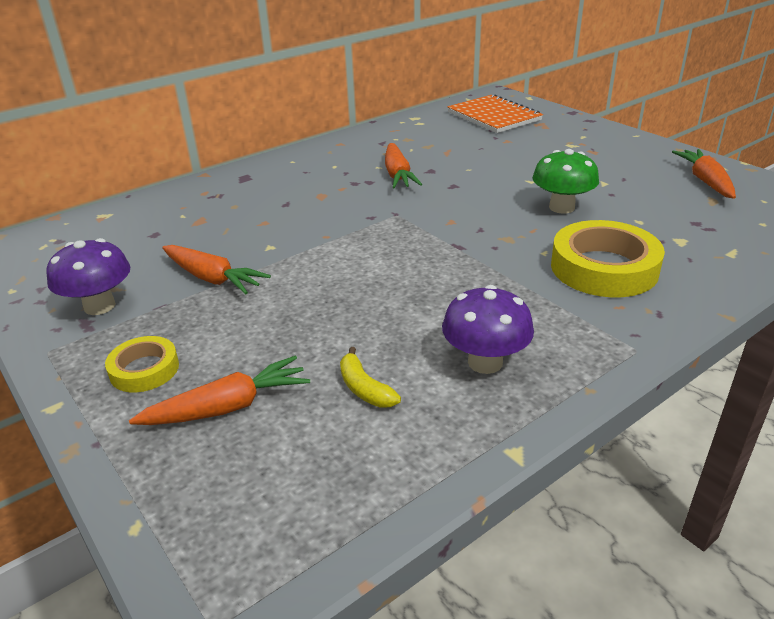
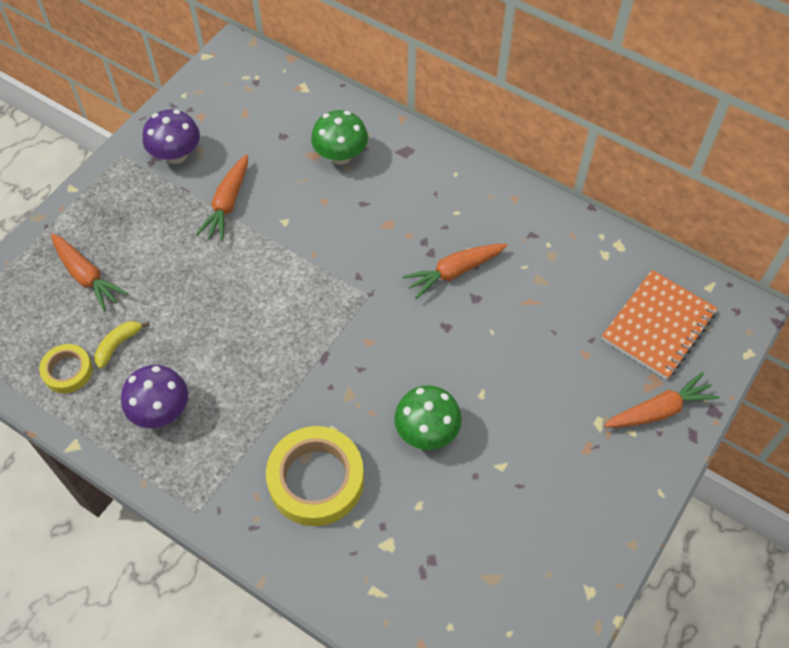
camera: 70 degrees right, 25 degrees up
yellow tape [105,336,179,392] -> yellow tape moved to [39,344,93,393]
orange carrot [672,149,736,199] -> orange carrot moved to [604,372,720,428]
none -> green mushroom [311,110,368,165]

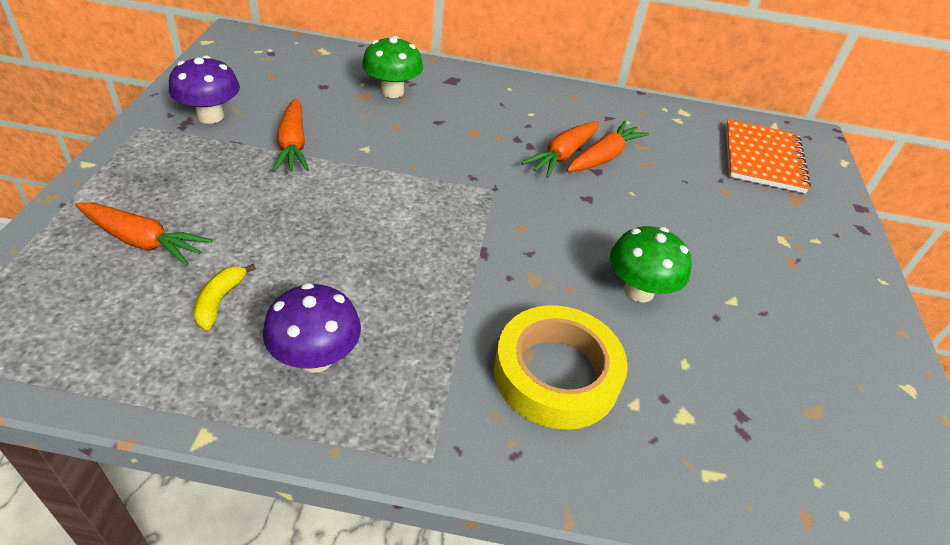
camera: 30 degrees left, 15 degrees down
yellow tape [39,344,93,393] -> none
orange carrot [604,372,720,428] -> orange carrot moved to [567,121,649,172]

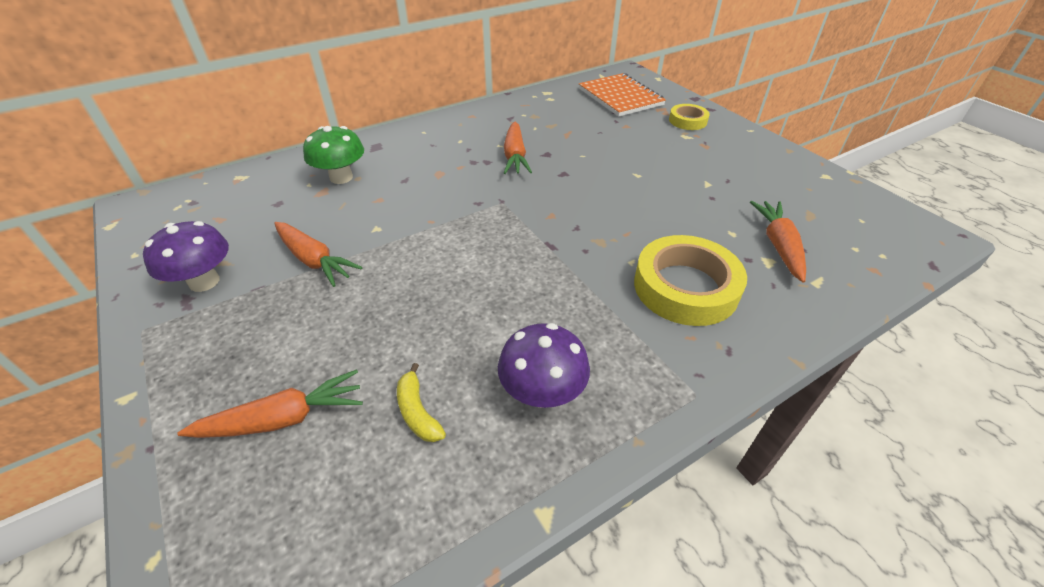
camera: 35 degrees left, 0 degrees up
orange carrot [567,121,649,172] -> orange carrot moved to [750,201,806,283]
green mushroom [610,226,692,303] -> none
none -> yellow tape [669,104,710,130]

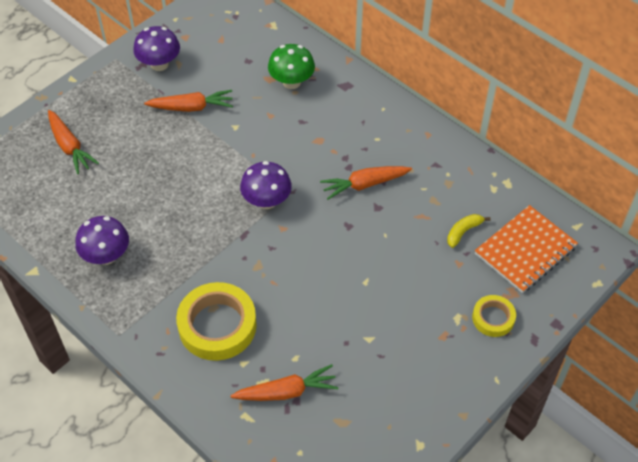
camera: 75 degrees right, 10 degrees up
orange carrot [274,222,363,287] -> orange carrot turned 120 degrees counterclockwise [144,90,233,112]
yellow banana [397,363,446,442] -> yellow banana moved to [447,214,490,248]
none -> purple mushroom [240,161,292,209]

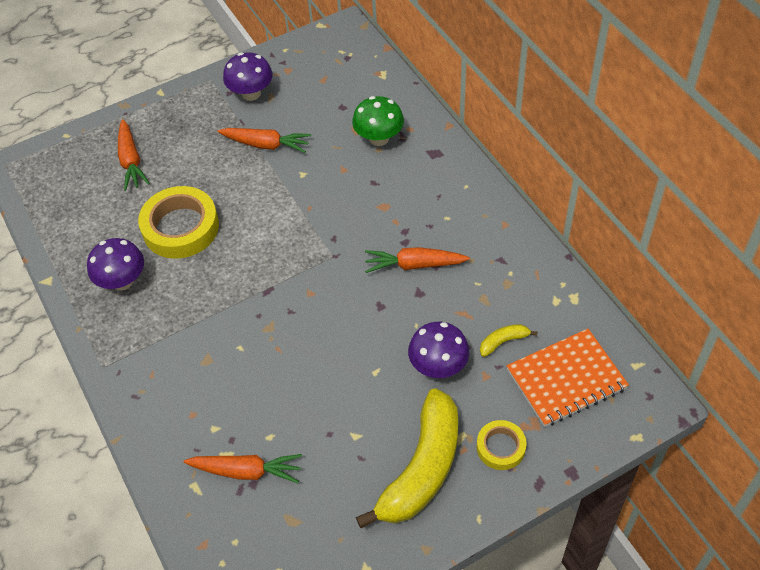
camera: 20 degrees right, 0 degrees up
yellow tape [176,282,257,361] -> yellow tape moved to [138,186,219,259]
purple mushroom [240,161,292,209] -> purple mushroom moved to [408,322,469,378]
none -> yellow banana [356,388,458,528]

